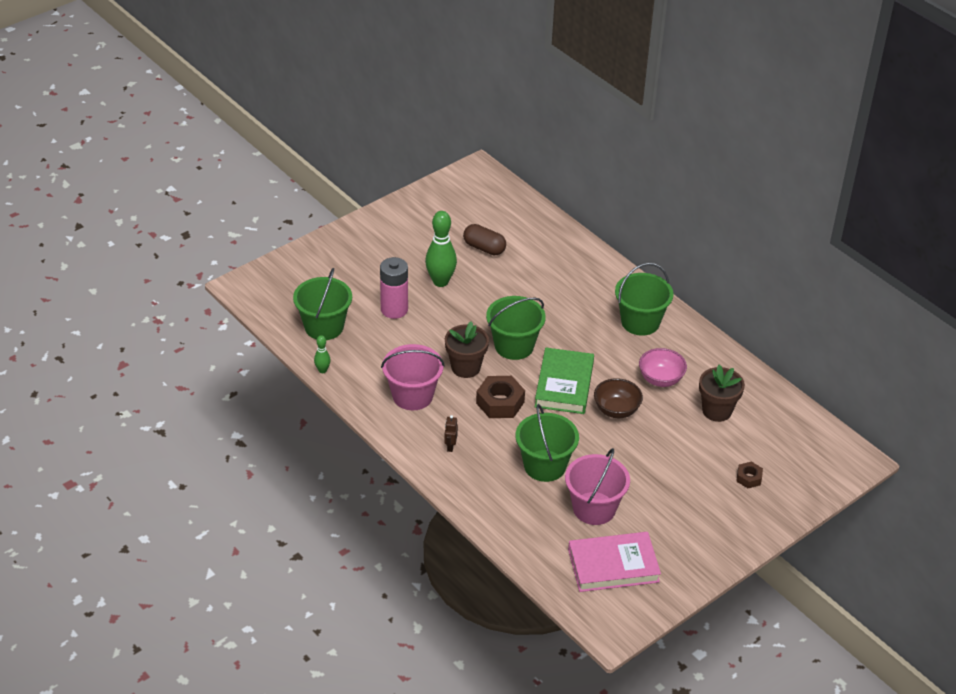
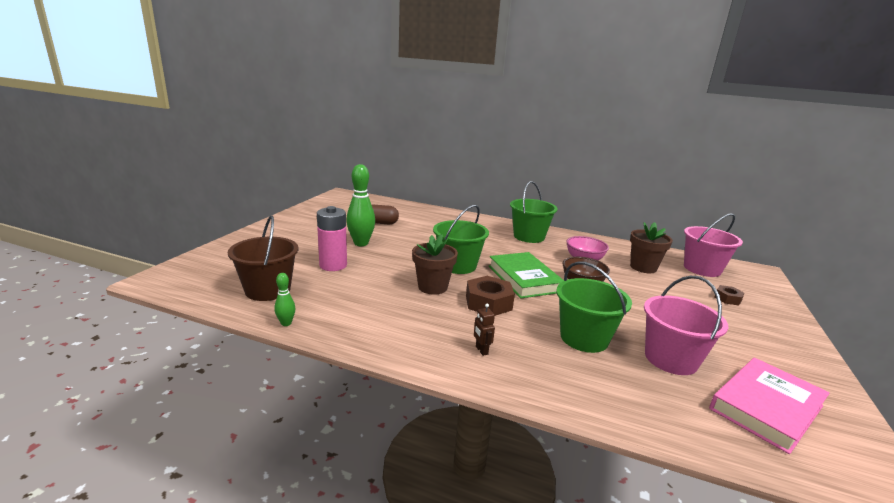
camera: 30 degrees left, 20 degrees down
green bucket [293,268,352,340] -> brown bucket [228,215,298,301]
pink bucket [381,344,445,410] -> pink bucket moved to [684,213,743,277]

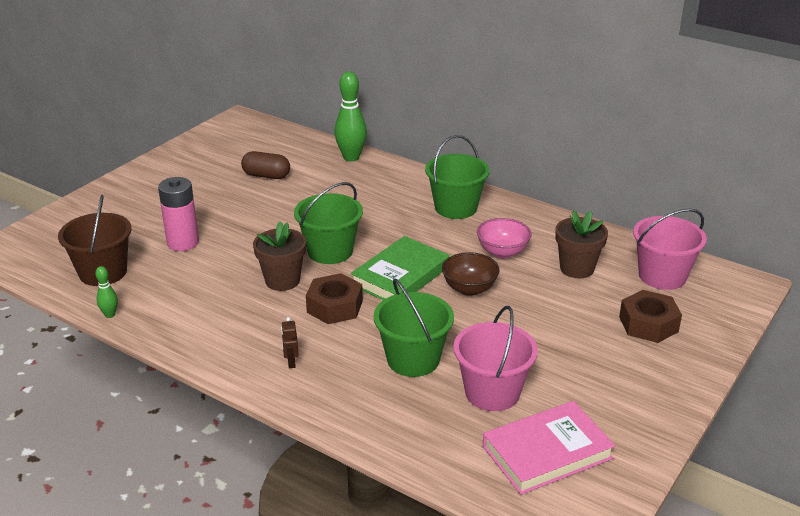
camera: 15 degrees right, 10 degrees up
green bowling pin [346,164,375,246] -> green bowling pin moved to [334,71,367,162]
green book [489,252,564,298] -> green book turned 45 degrees clockwise [351,236,450,300]
brown nut [715,285,744,306] -> brown nut [619,290,682,343], size x1.80

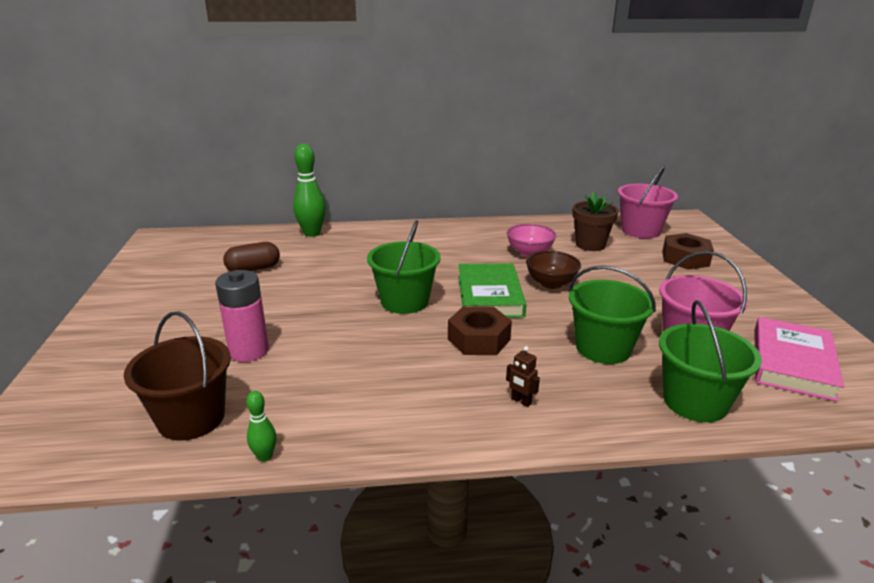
camera: 40 degrees left, 5 degrees down
brown flower pot [253,222,306,291] -> none
green bucket [425,135,490,219] -> green bucket moved to [659,300,762,422]

